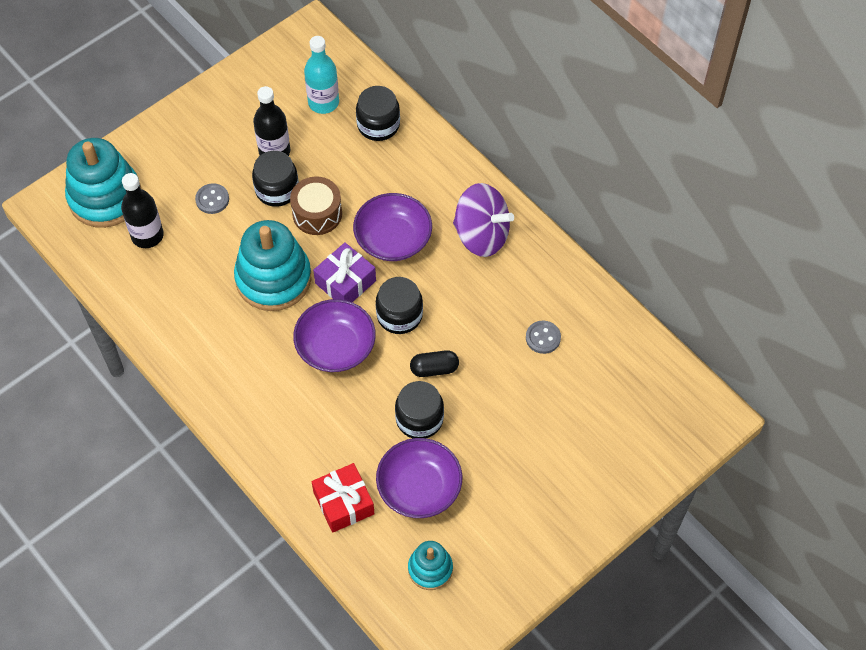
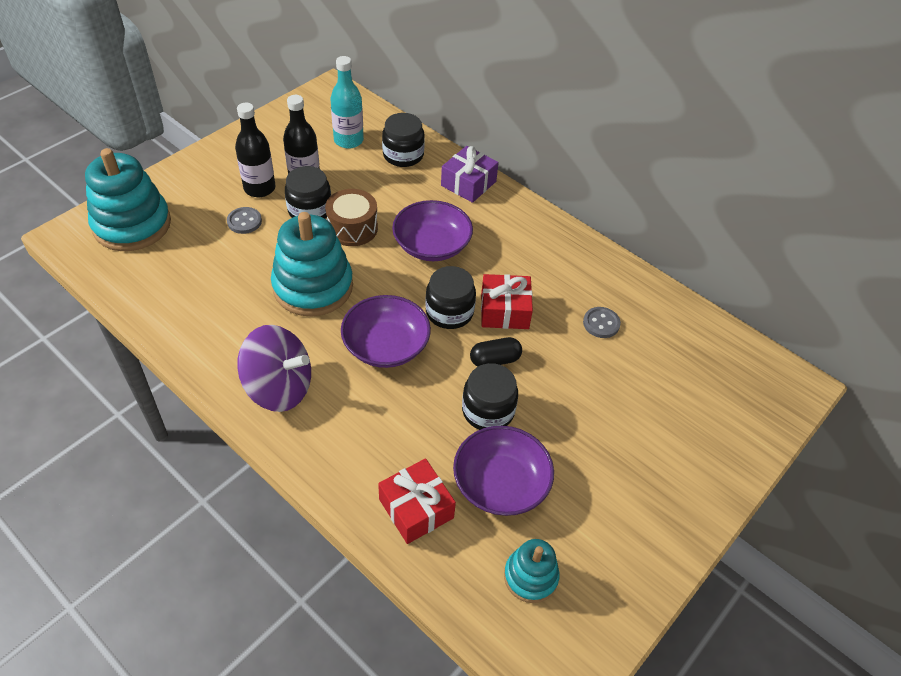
camera: 10 degrees left, 10 degrees down
black bottle [121,173,164,248] -> black bottle moved to [235,103,276,197]
purple gift [313,242,376,302] -> purple gift moved to [441,146,499,203]
purple spinning top [453,183,514,257] -> purple spinning top moved to [237,325,311,412]
none -> red gift [481,274,533,329]

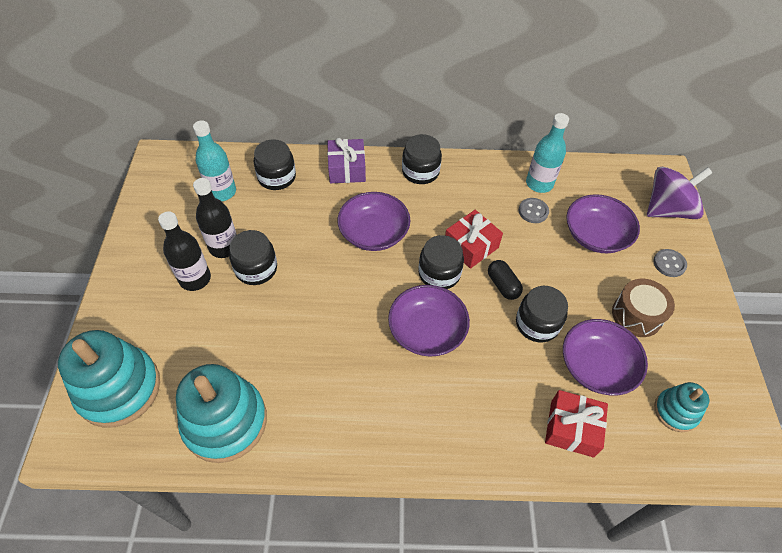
camera: 40 degrees left, 5 degrees up
grey button [227,207,262,234] -> grey button moved to [653,249,687,277]
purple spinning top [237,325,311,412] -> purple spinning top moved to [647,167,713,219]
turquoise stacking toy [271,212,353,317] -> turquoise stacking toy moved to [176,364,267,463]
brown drum [325,189,378,246] -> brown drum moved to [612,279,675,337]
black capsule [470,337,522,367] -> black capsule turned 60 degrees counterclockwise [488,260,523,300]
none -> black jar [402,134,442,184]
none -> turquoise bottle [526,113,569,193]
none -> purple bowl [566,194,640,254]

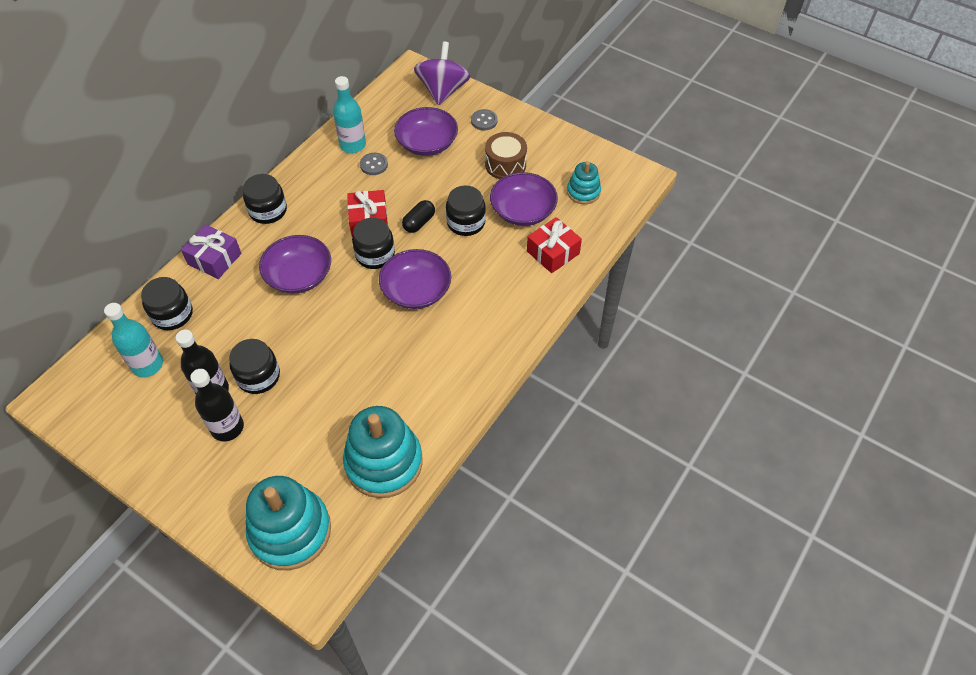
camera: 55 degrees left, 0 degrees up
black capsule [488,260,523,300] -> black capsule turned 60 degrees counterclockwise [402,200,435,233]

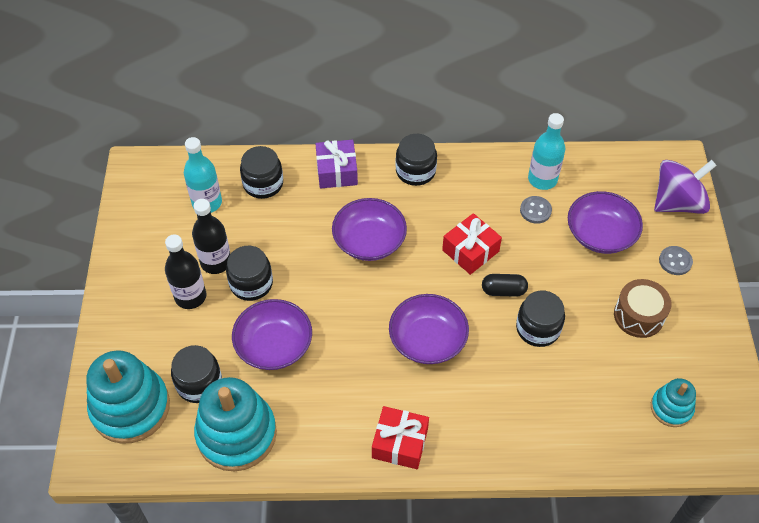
camera: 55 degrees right, 0 degrees up
black jar [352,218,395,269] -> black jar moved to [171,345,222,403]
purple bowl [490,172,558,226] -> purple bowl moved to [232,299,312,370]
red gift [527,217,582,273] -> red gift moved to [372,406,429,469]

